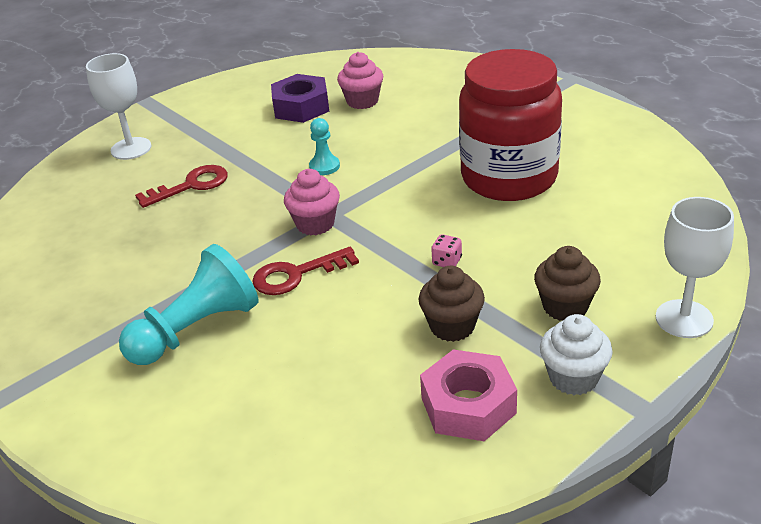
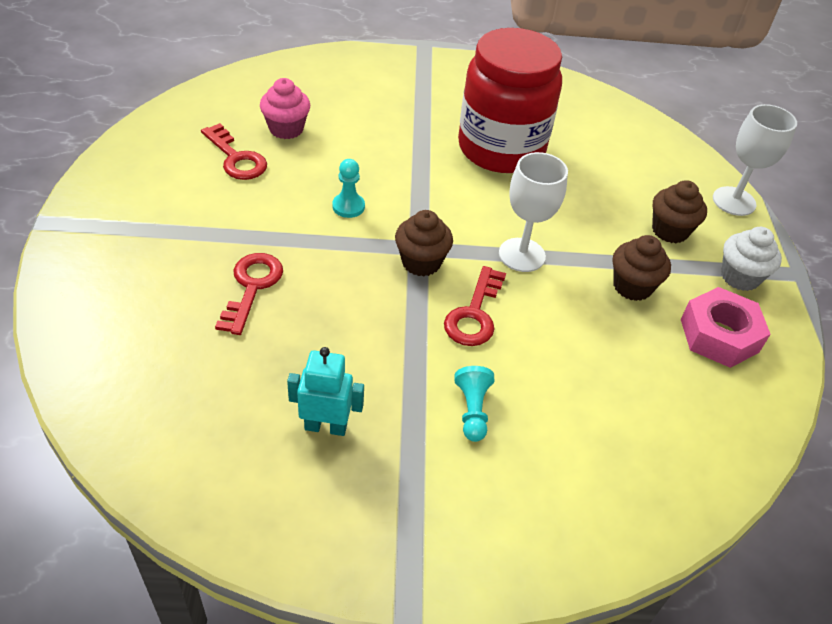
camera: 55 degrees left, 10 degrees up
white goblet [86,53,151,160] -> white goblet moved to [499,152,568,272]
turquoise pawn [119,244,258,365] -> turquoise pawn [454,366,494,442], size x0.50
purple nut [271,74,329,123] -> red key [201,123,267,180]
pink cupcake [284,169,340,235] -> brown cupcake [395,210,453,276]
pink dice [431,234,462,267] -> none
none -> turquoise robot [287,347,364,436]

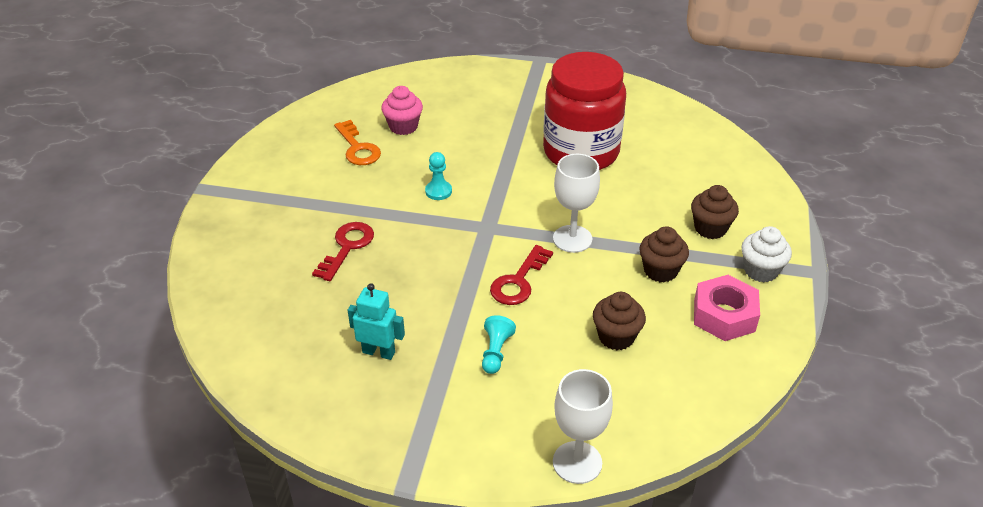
camera: 15 degrees right, 5 degrees down
red key [201,123,267,180] -> orange key [334,120,381,165]
brown cupcake [395,210,453,276] -> brown cupcake moved to [593,292,646,350]
white goblet [713,104,797,216] -> white goblet moved to [553,369,613,484]

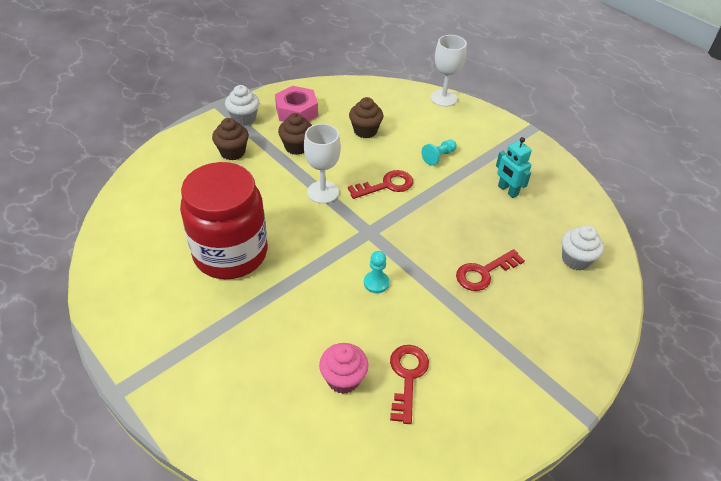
camera: 145 degrees left, 5 degrees up
orange key [334,120,381,165] -> red key [390,345,429,424]
none -> white cupcake [562,225,604,271]

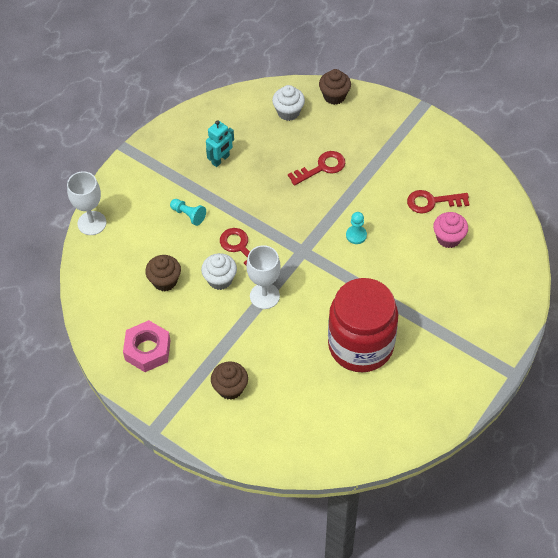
camera: 100 degrees left, 10 degrees up
white cupcake [225,85,259,126] -> white cupcake moved to [201,253,237,290]
brown cupcake [278,113,312,155] -> brown cupcake moved to [319,69,351,105]
red key [456,249,525,291] -> red key turned 75 degrees counterclockwise [288,151,345,186]

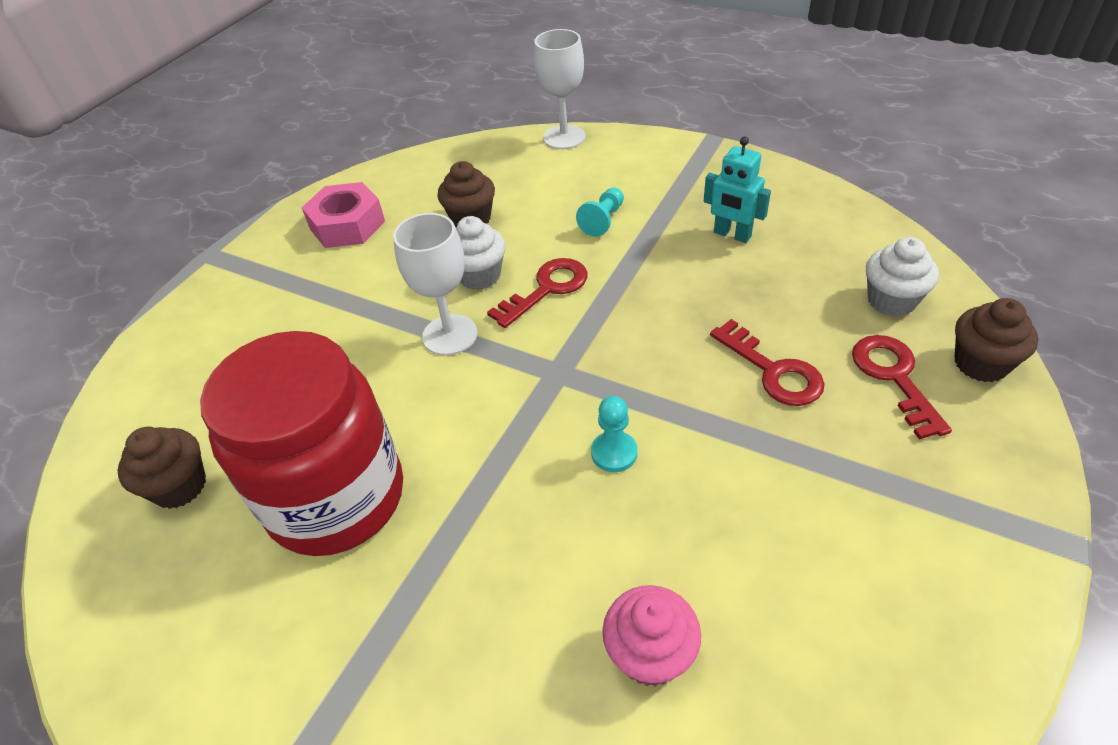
camera: 85 degrees right, 10 degrees down
brown cupcake [211,361,248,400] -> brown cupcake moved to [118,427,206,509]
red key [407,190,469,214] -> red key moved to [852,335,952,440]

